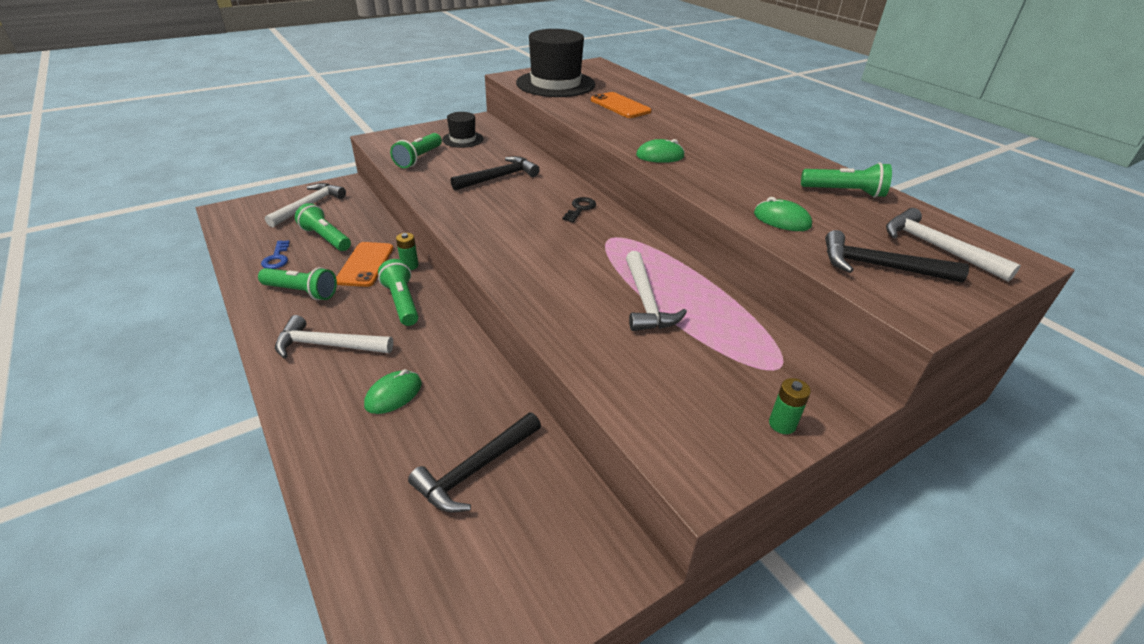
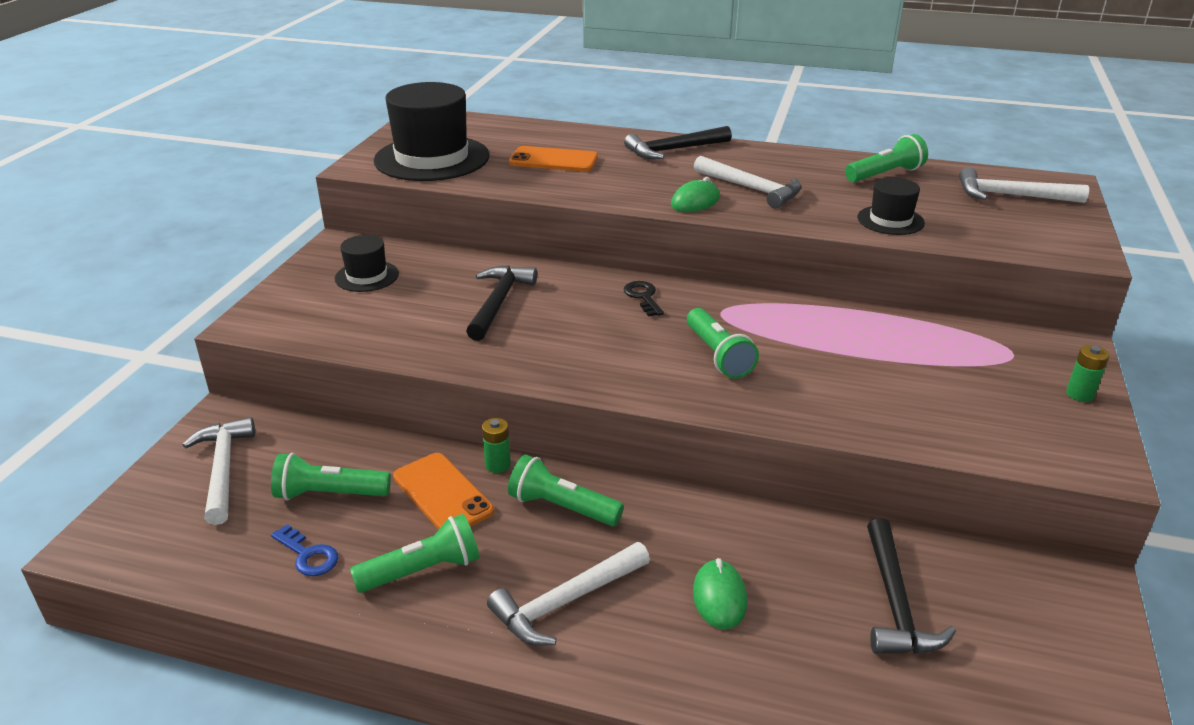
camera: 40 degrees left, 5 degrees down
green flashlight [390,133,442,168] -> green flashlight moved to [687,308,759,379]
white hammer [626,251,687,331] -> white hammer moved to [694,156,802,209]
green mouse [754,197,812,231] -> black hat [857,177,925,235]
black hammer [825,230,969,283] -> black hammer moved to [624,126,732,159]

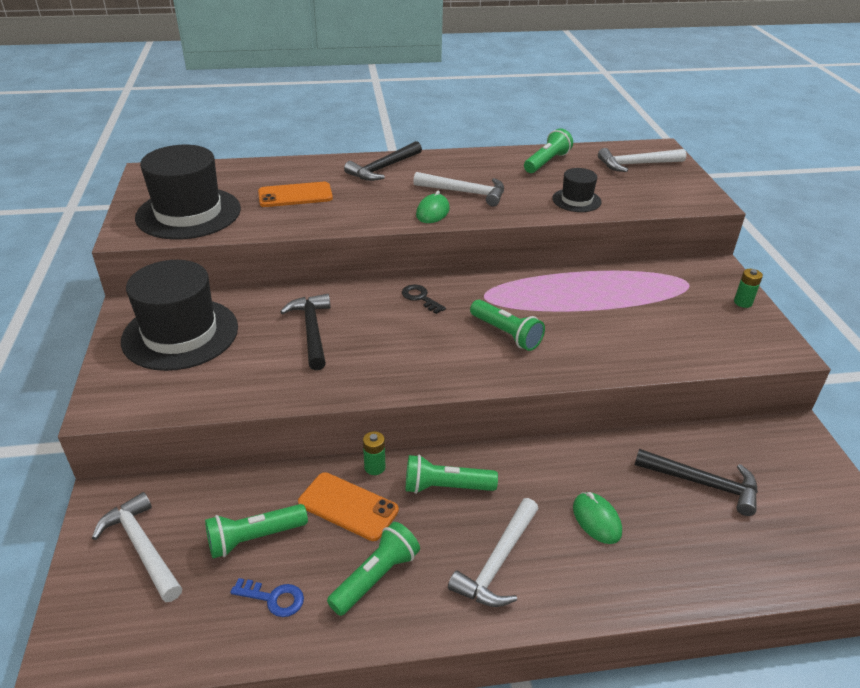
camera: 25 degrees left, 5 degrees up
black hat [335,235,399,292] -> black hat [121,260,238,371], size x2.00
black hammer [867,518,956,654] -> black hammer turned 45 degrees counterclockwise [634,449,758,516]

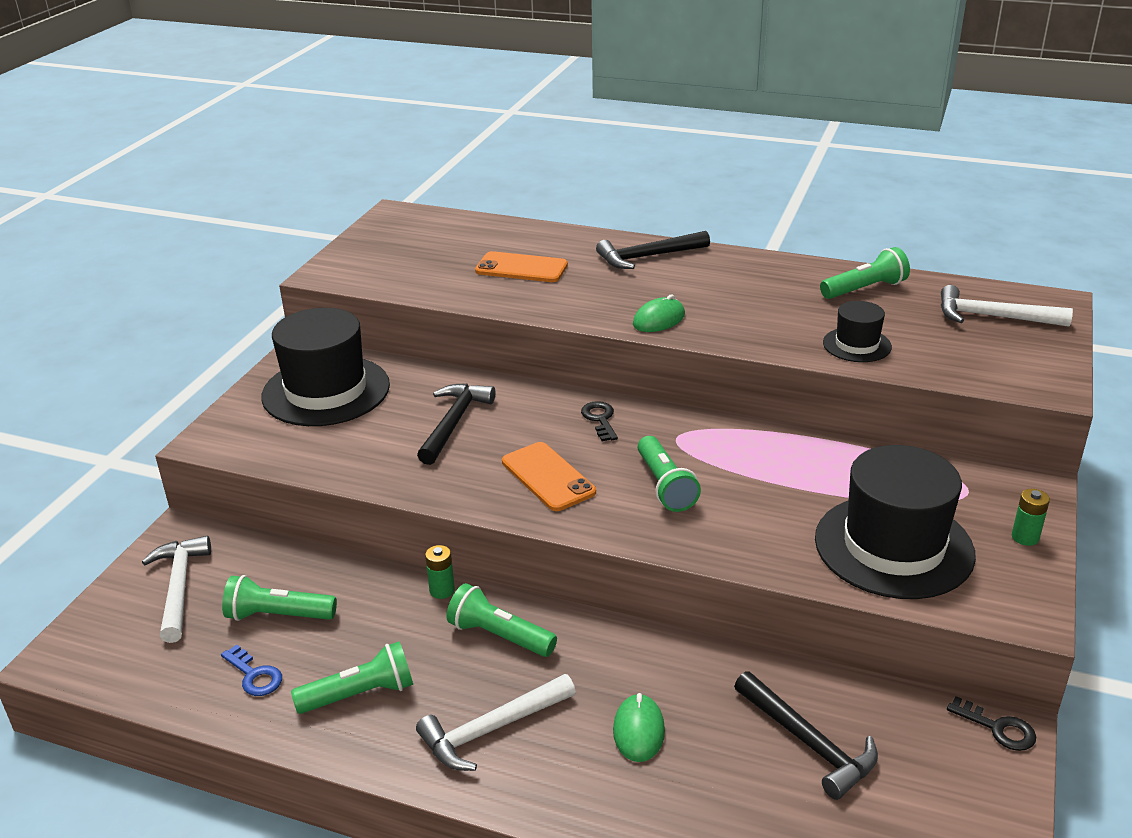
camera: 30 degrees right, 5 degrees down
black hat [135,145,241,240] -> black hat moved to [815,445,976,599]
orange phone [298,472,399,541] -> orange phone moved to [502,442,596,511]
white hammer [413,172,504,207] -> none
none -> black key [947,696,1036,751]

